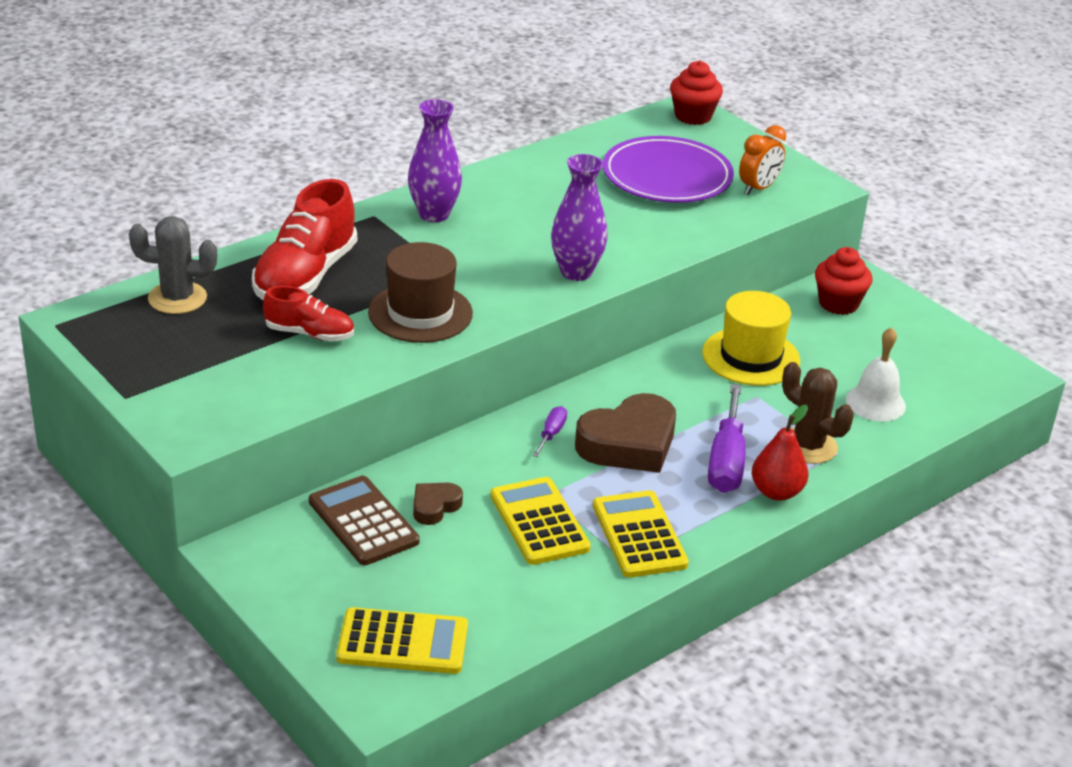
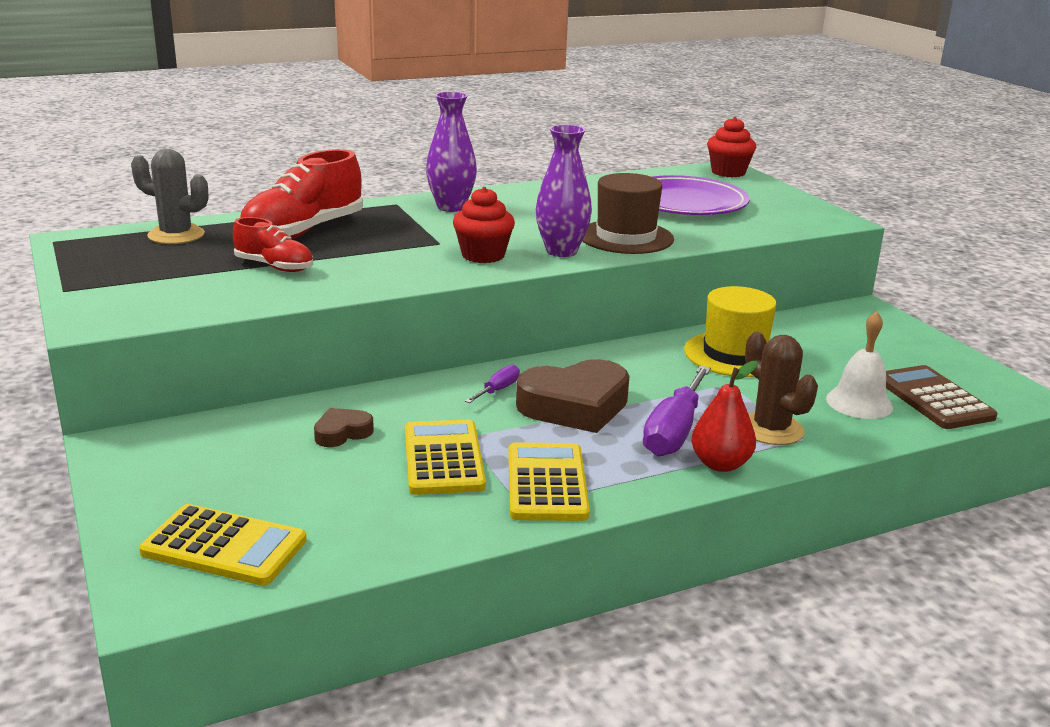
camera: 15 degrees right, 10 degrees down
brown calculator [309,476,420,565] -> brown calculator moved to [886,365,998,429]
brown hat [368,242,473,343] -> brown hat moved to [582,173,674,254]
orange clock [739,125,786,195] -> none
red cupcake [815,247,872,315] -> red cupcake moved to [453,187,515,263]

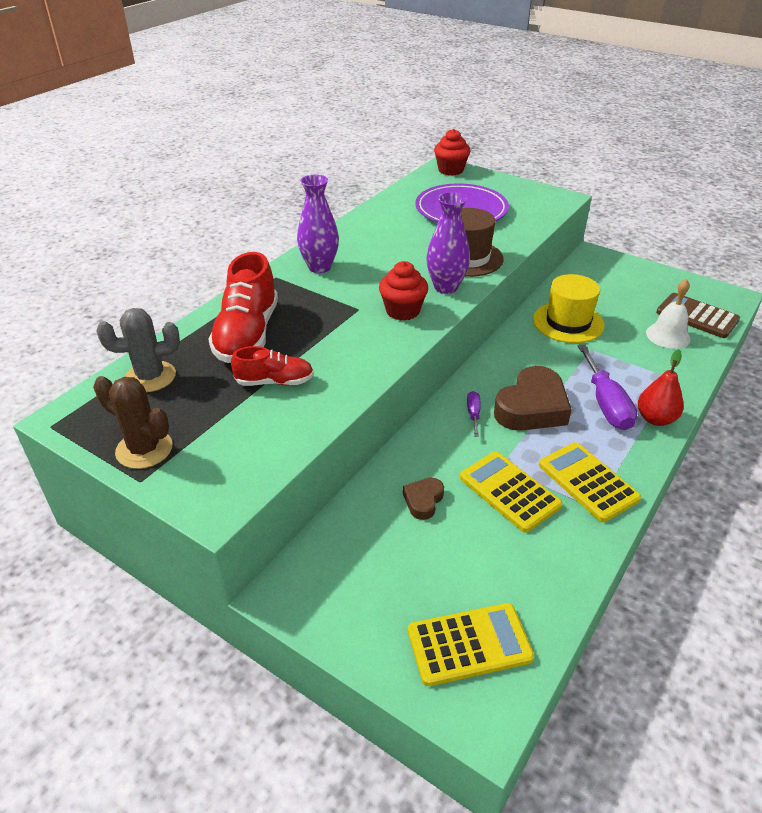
camera: 30 degrees left, 15 degrees up
brown cactus [745,332,818,445] -> brown cactus moved to [93,376,173,469]

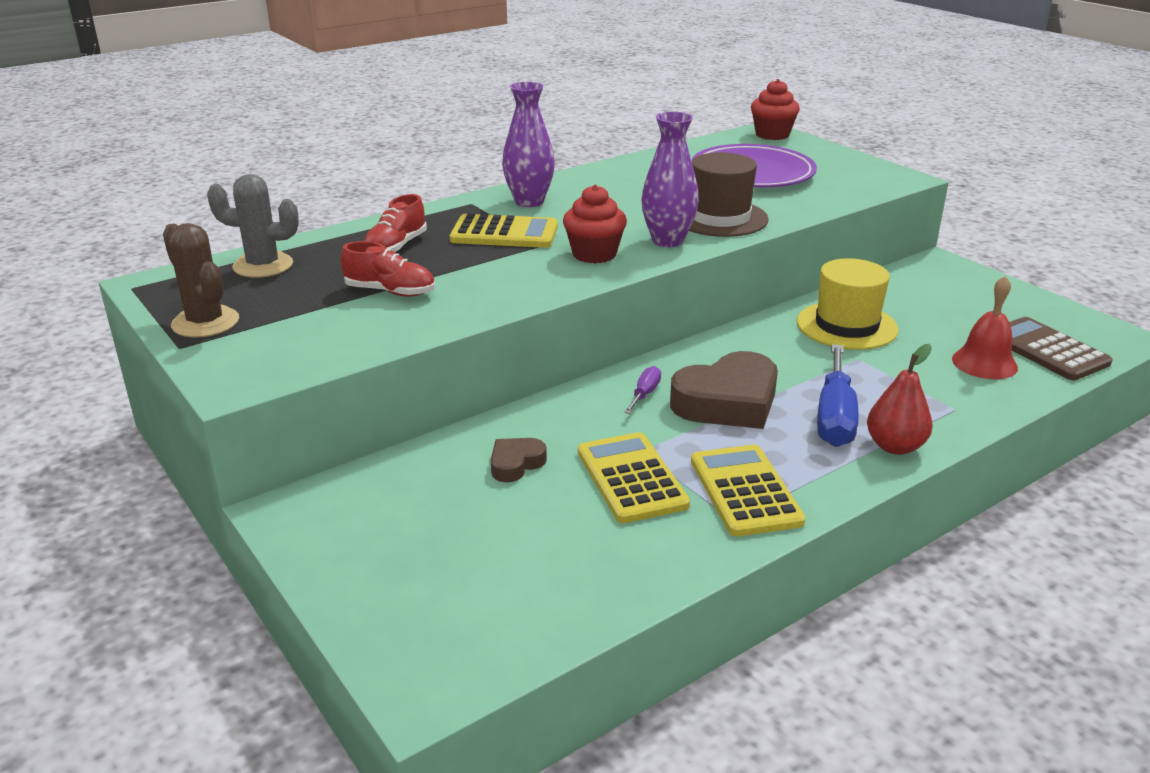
camera: 20 degrees right, 10 degrees down
red shoe [208,252,278,363] -> red shoe [364,194,427,252], size x0.57
yellow calculator [408,603,534,686] -> yellow calculator moved to [450,214,558,248]
purple screwdriver [578,344,637,430] -> blue screwdriver [817,344,858,447]
white bell [646,279,690,349] -> red bell [952,276,1018,379]

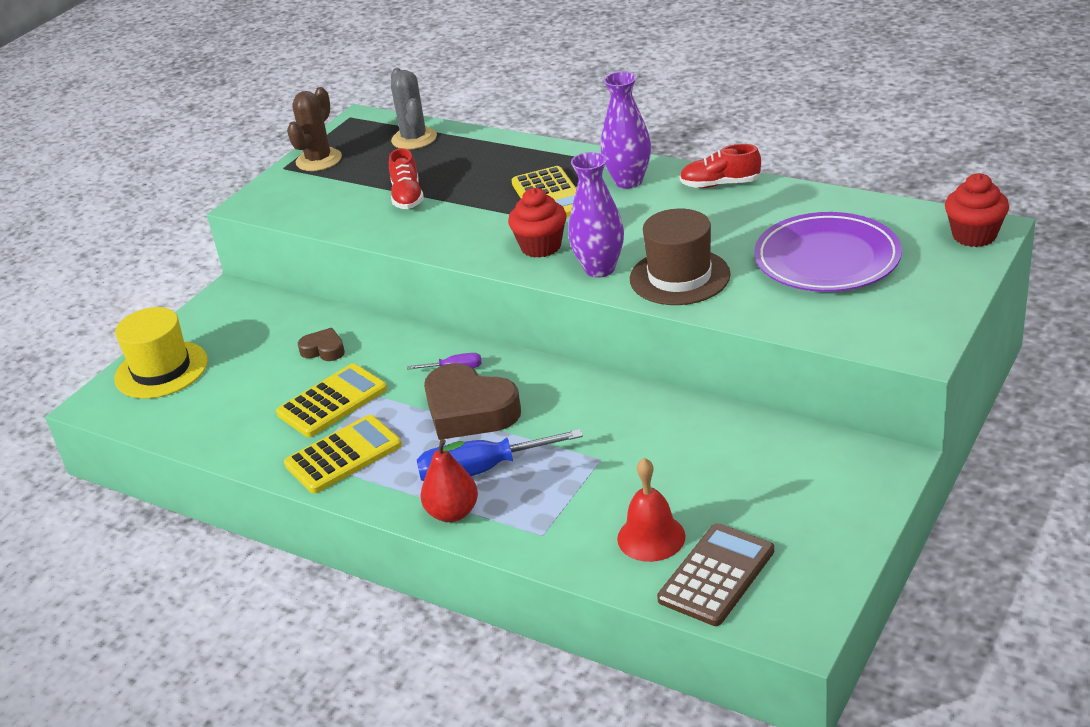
camera: 70 degrees right, 5 degrees up
red shoe [364,194,427,252] -> red shoe moved to [680,144,761,188]
yellow hat [797,258,899,350] -> yellow hat moved to [114,307,208,399]

